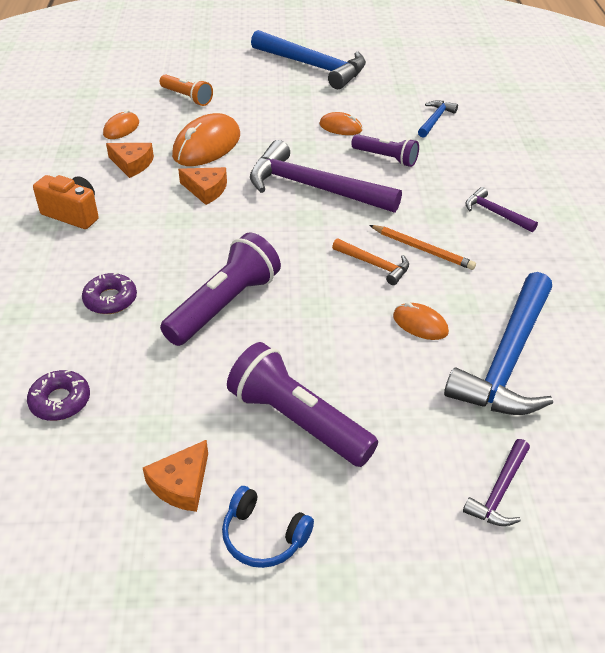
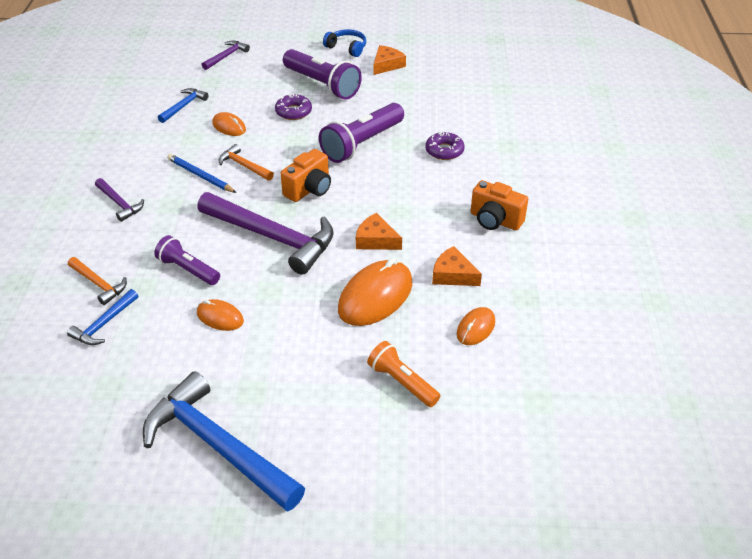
camera: 175 degrees left, 0 degrees up
purple donut [27,370,90,421] -> purple donut moved to [275,93,312,120]
orange pencil [369,225,476,270] -> blue pencil [167,154,237,193]
blue hammer [444,272,553,415] -> blue hammer [158,88,209,123], size x0.47
none -> orange hammer [68,257,127,305]
none -> orange camera [281,149,331,202]

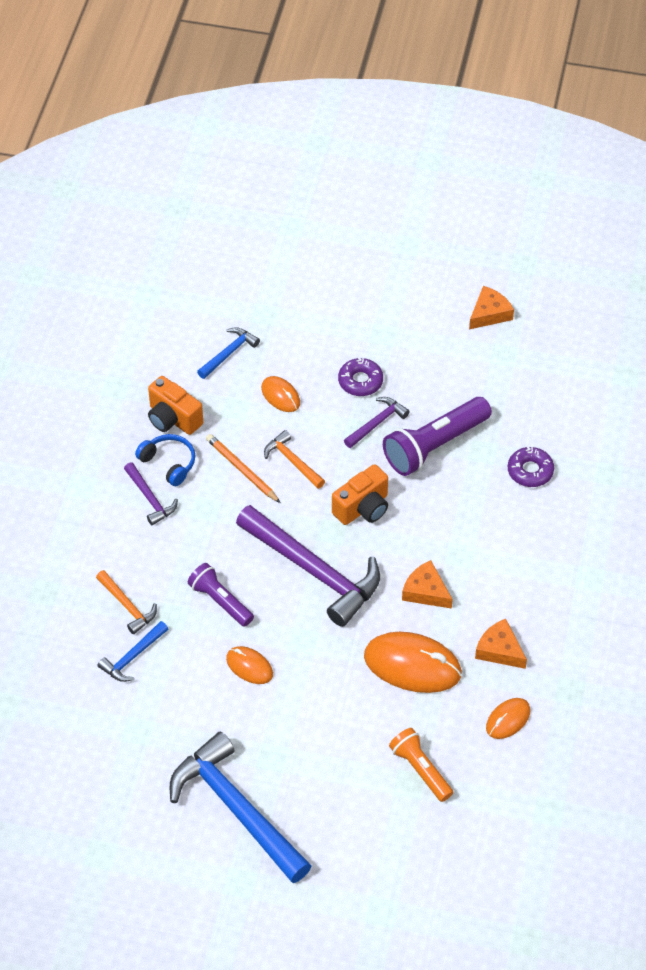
camera: 10 degrees right, 10 degrees up
blue pencil [167,154,237,193] -> orange pencil [206,434,281,503]
purple hammer [202,41,250,70] -> purple hammer moved to [344,397,410,448]
purple flashlight [283,49,362,100] -> none
blue headphones [323,29,366,57] -> blue headphones moved to [135,434,195,486]
orange mouse [338,258,412,326] -> orange mouse turned 60 degrees clockwise [364,632,462,693]
orange camera [471,180,528,230] -> orange camera moved to [148,376,203,435]

